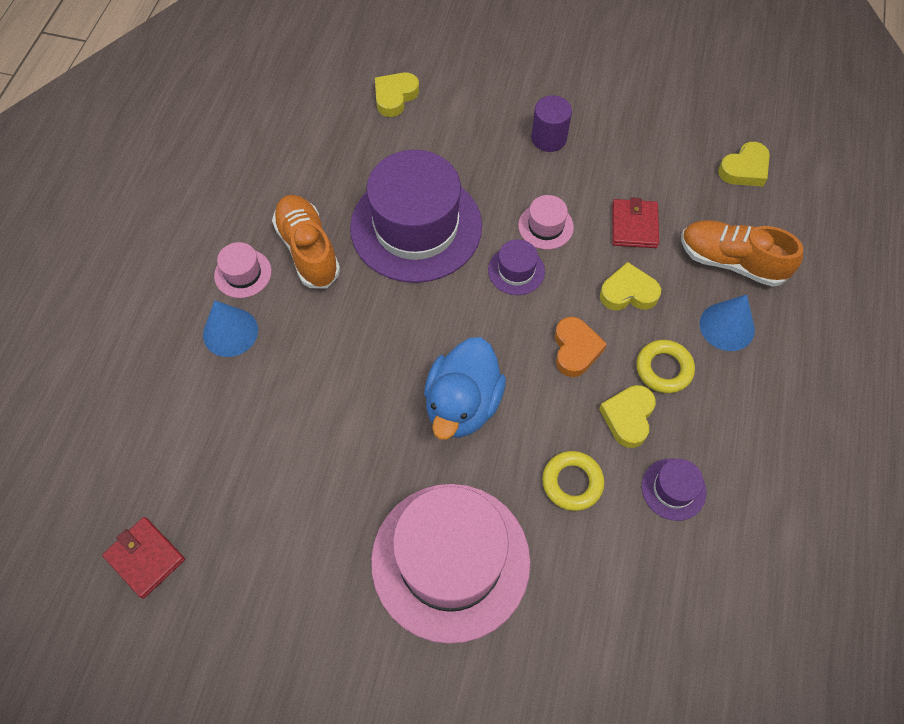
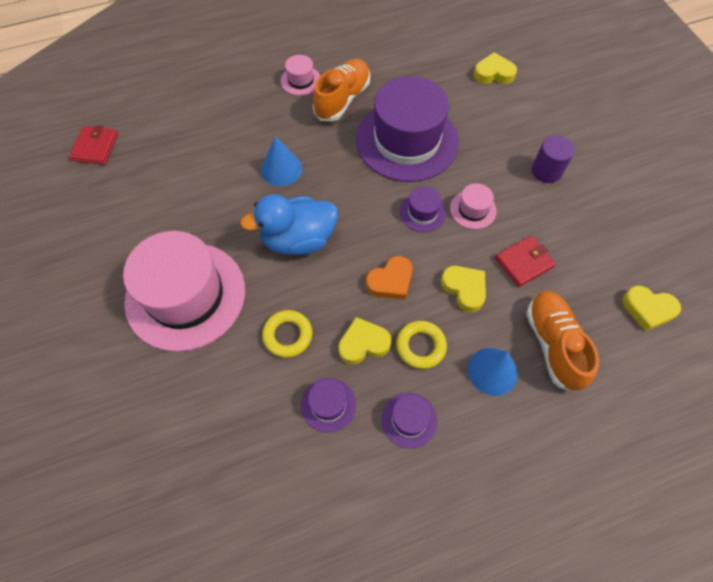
camera: 55 degrees right, 0 degrees up
blue cone [203,300,258,357] -> blue cone moved to [261,136,302,186]
none -> purple hat [382,393,437,449]

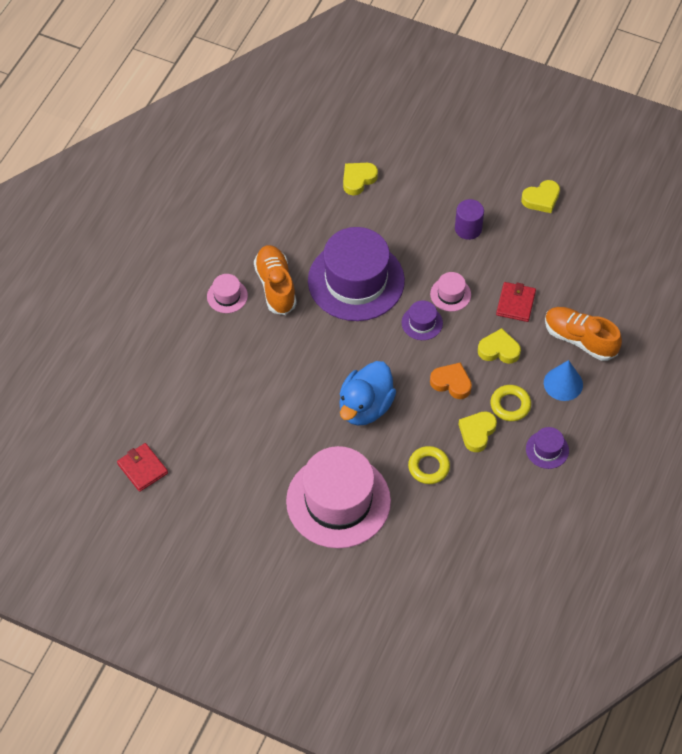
camera: 45 degrees left, 5 degrees down
blue cone [261,136,302,186] -> none
purple hat [301,378,356,433] -> none
orange heart [366,256,413,300] -> orange heart turned 75 degrees counterclockwise [430,362,472,399]
yellow heart [622,286,681,331] -> yellow heart moved to [521,180,560,213]

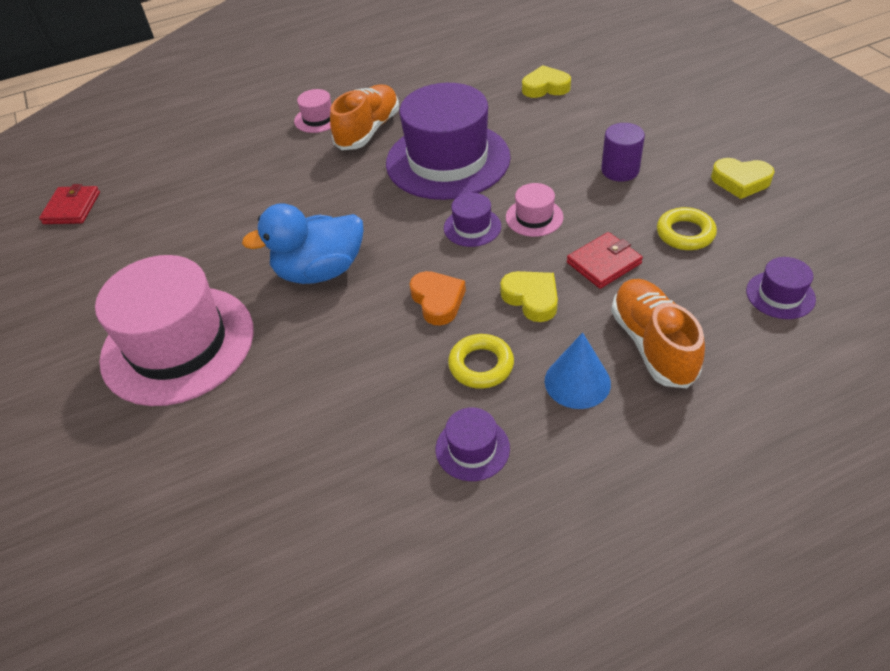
camera: 45 degrees right, 10 degrees down
yellow ring [408,446,450,484] -> yellow ring moved to [657,207,717,250]
yellow heart [458,411,497,452] -> none
none -> purple hat [746,257,816,319]

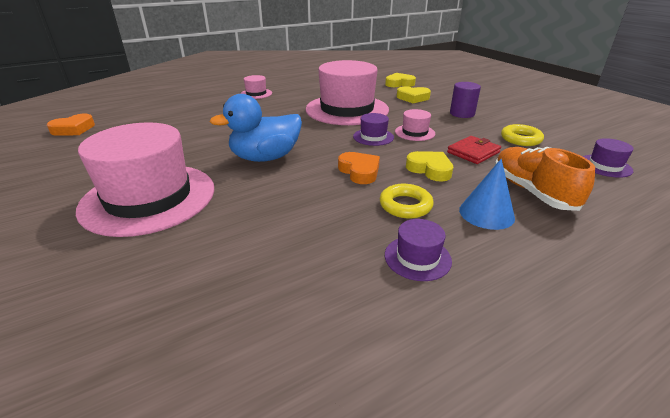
camera: 10 degrees left, 15 degrees down
red wallet [39,184,100,224] -> orange heart [47,113,95,135]
orange shoe [330,85,399,150] -> none
purple hat [386,83,511,200] -> pink hat [306,60,389,125]
yellow heart [711,158,775,199] -> yellow heart moved to [397,86,431,103]

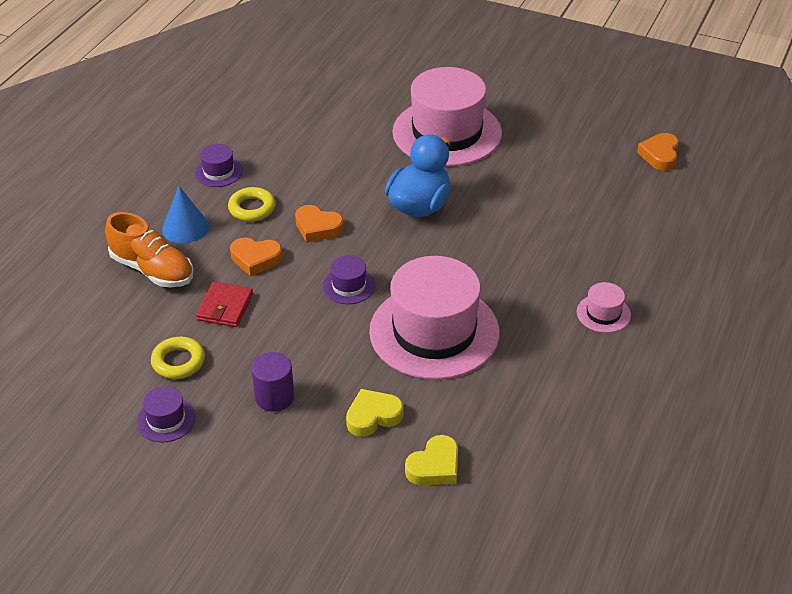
camera: 145 degrees right, 10 degrees up
pink hat [395,109,435,141] -> none
yellow heart [406,151,453,182] -> orange heart [230,238,283,276]
purple hat [583,138,634,178] -> purple hat moved to [137,386,196,442]

